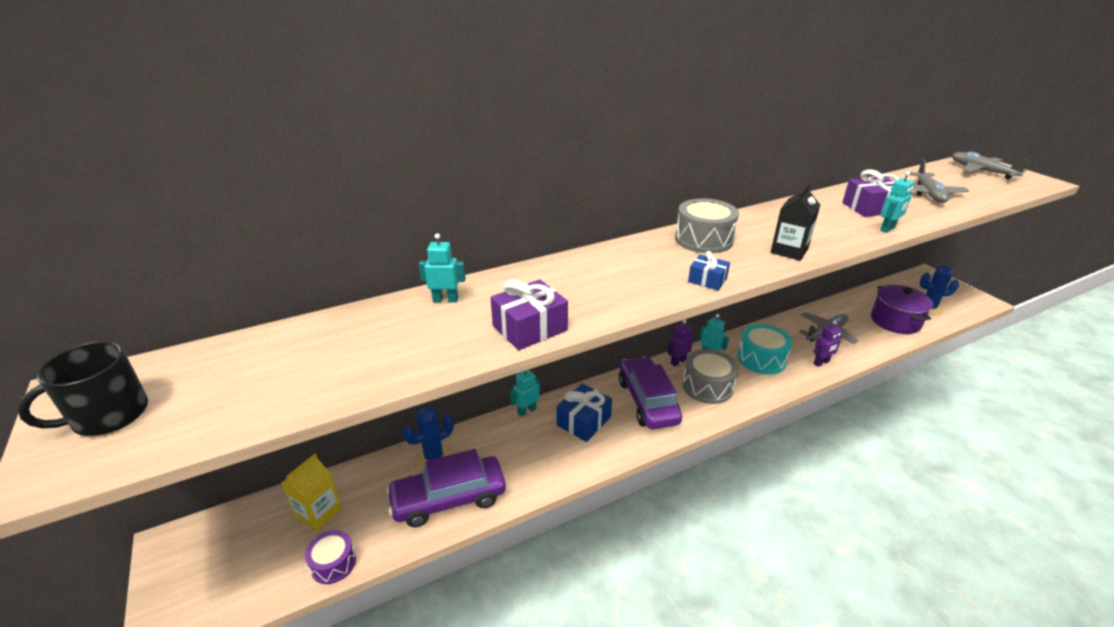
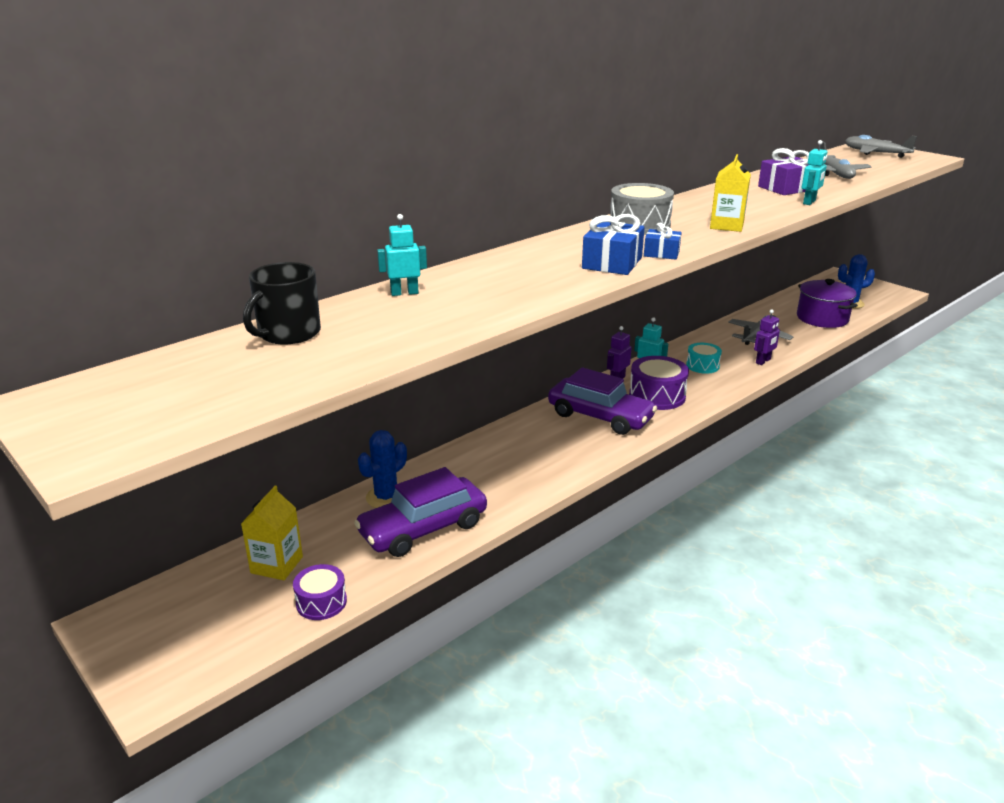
camera: 15 degrees left, 5 degrees down
black mug [17,341,148,436] -> black mug moved to [243,262,321,344]
purple gift [490,279,568,350] -> none
turquoise robot [510,370,541,417] -> none
blue gift [556,383,612,442] -> blue gift moved to [582,214,645,275]
purple car [619,356,682,429] -> purple car turned 150 degrees clockwise [548,367,657,435]
grey drum [682,349,738,404] -> purple drum [629,356,689,410]
turquoise drum [737,324,793,374] -> turquoise drum [686,343,722,374], size x0.62
black carton [770,184,820,261] -> yellow carton [710,154,751,232]

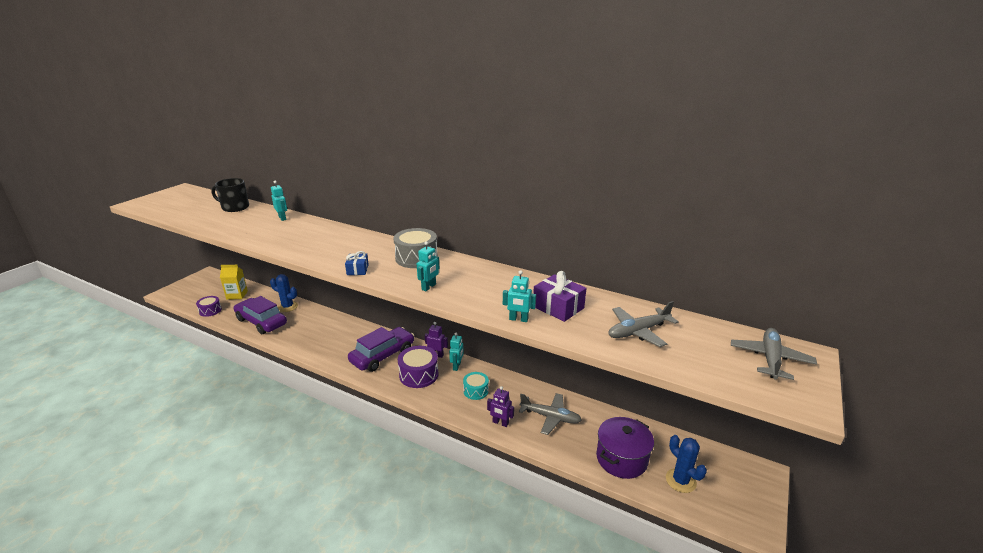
camera: 70 degrees right, 0 degrees up
purple car [548,367,657,435] -> purple car turned 150 degrees counterclockwise [348,327,414,372]
blue gift [582,214,645,275] -> none
yellow carton [710,154,751,232] -> turquoise robot [417,241,440,291]

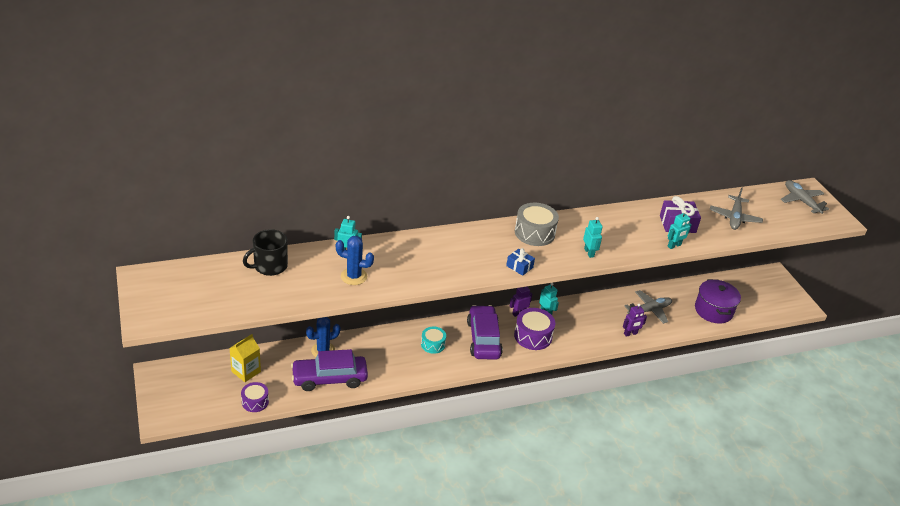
camera: 50 degrees left, 10 degrees up
turquoise drum [463,372,489,400] -> turquoise drum moved to [421,327,446,354]
blue cactus [666,435,707,493] -> blue cactus moved to [336,236,374,285]

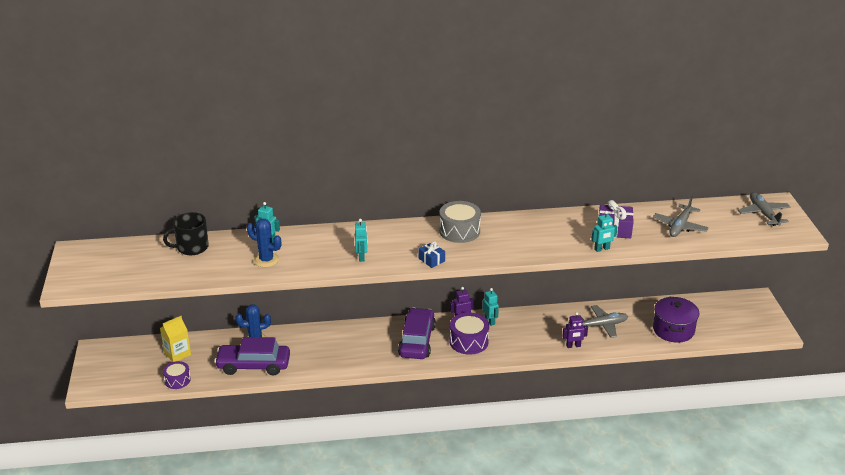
camera: 15 degrees right, 5 degrees down
turquoise drum [421,327,446,354] -> none
turquoise robot [583,217,603,258] -> turquoise robot moved to [355,219,368,262]

